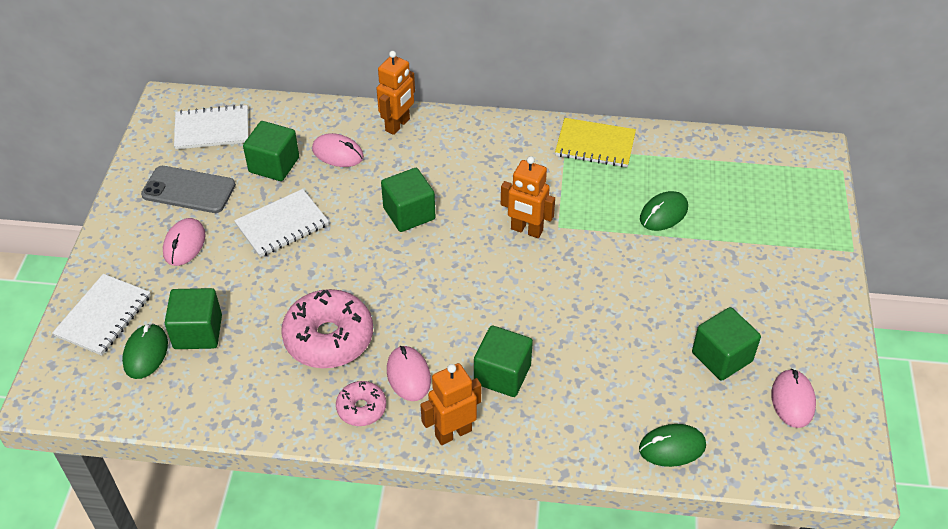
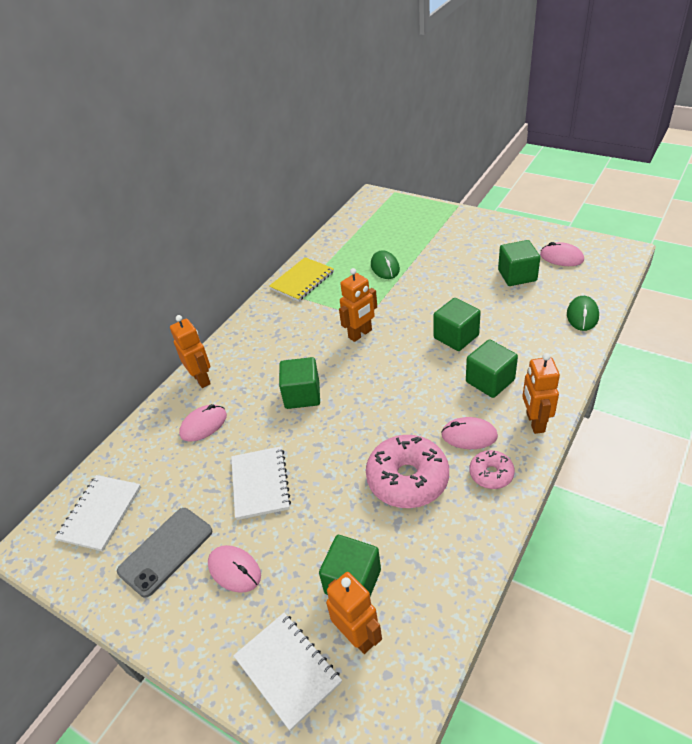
camera: 60 degrees left, 5 degrees down
green mouse [122,323,168,379] -> orange robot [326,572,382,654]
green cube [243,121,299,181] -> green cube moved to [433,298,481,351]

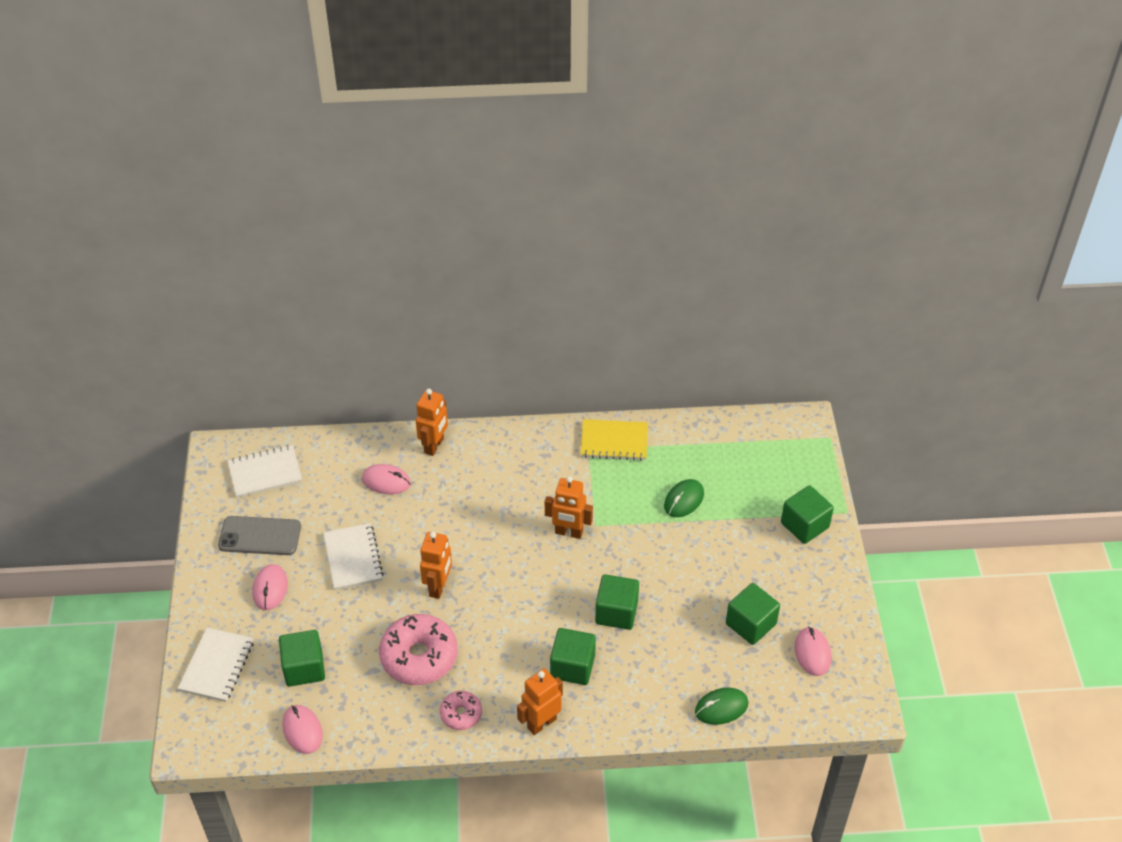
camera: 50 degrees right, 5 degrees up
white notebook [231,446,291,520] -> white notebook turned 60 degrees counterclockwise [323,523,384,590]
green cube [279,357,320,409] -> green cube moved to [781,485,834,544]
orange robot [326,572,382,654] -> orange robot moved to [420,532,452,599]
pink mouse [441,417,498,449] -> pink mouse moved to [282,705,323,754]

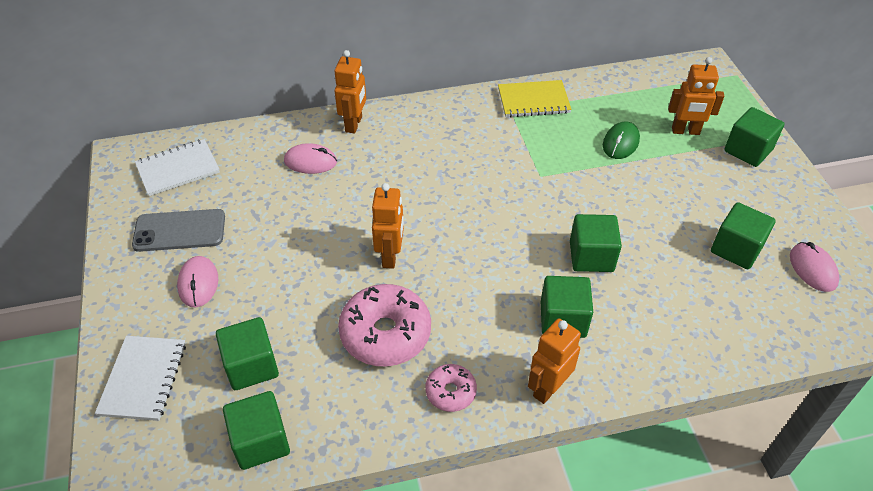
camera: 10 degrees left, 0 degrees up
pink mouse [282,705,323,754] -> green cube [223,391,290,470]
white notebook [323,523,384,590] -> none
orange robot [545,476,593,539] -> orange robot moved to [668,57,724,135]
green mouse [695,688,749,725] -> none

